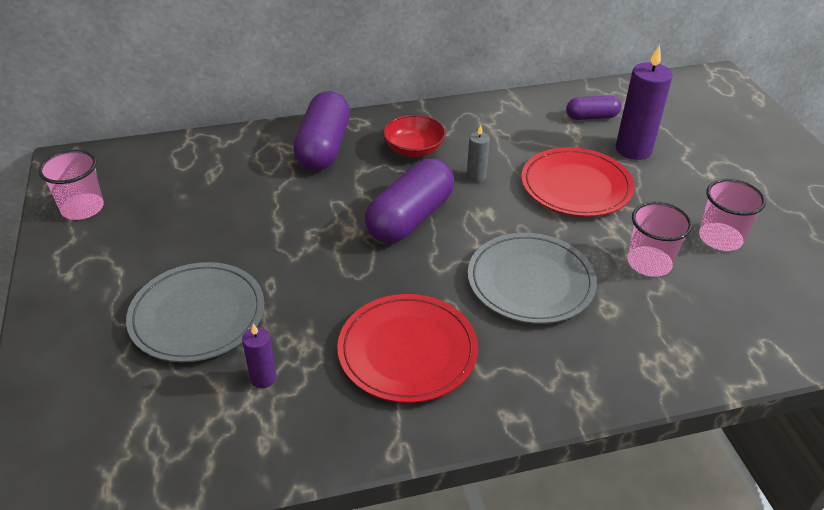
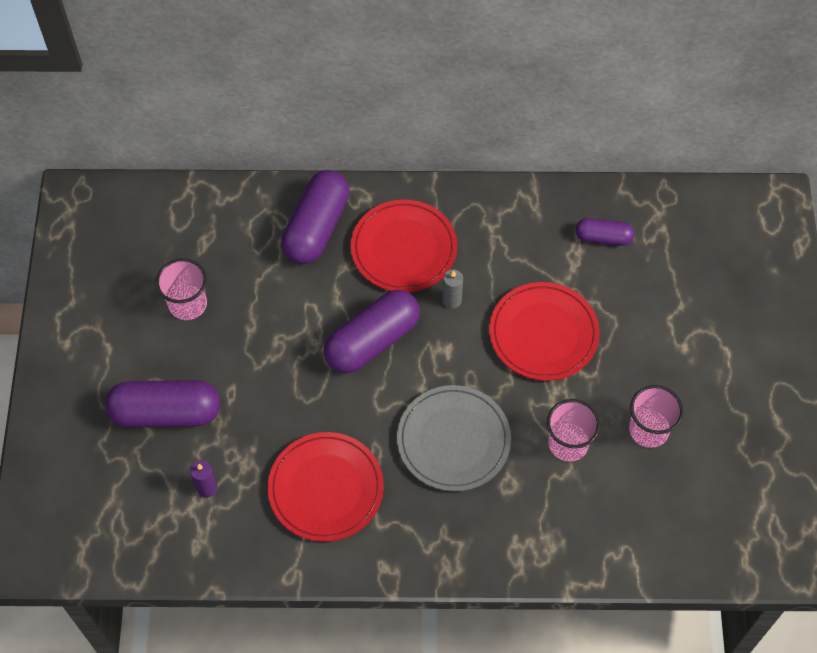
camera: 15 degrees right, 20 degrees up
pink cup [38,150,104,220] -> pink cup moved to [156,258,207,320]
grey plate [126,262,264,362] -> purple capsule [105,380,220,427]
red bowl [383,115,446,157] -> red plate [351,200,457,292]
purple candle [616,45,673,160] -> none

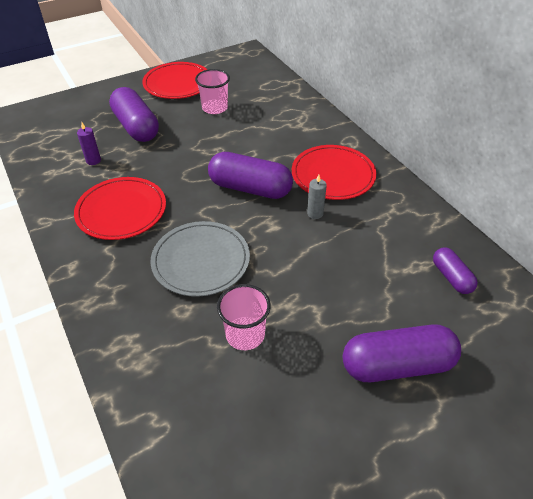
camera: 60 degrees right, 15 degrees down
purple capsule [281,170,350,264] -> purple capsule moved to [343,324,461,382]
red plate [489,282,600,381] -> red plate moved to [142,62,208,99]
pink cup [629,385,683,448] -> none

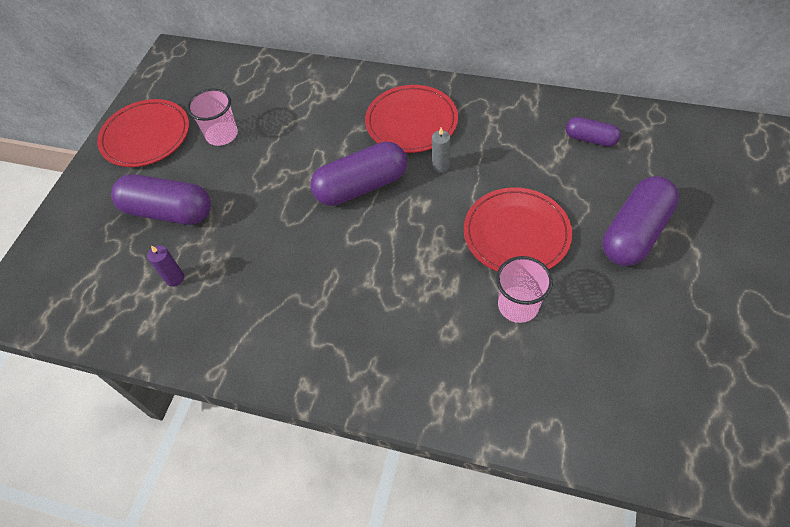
camera: 40 degrees left, 10 degrees up
red plate [74,177,166,240] -> red plate moved to [464,187,572,272]
grey plate [150,221,250,297] -> none

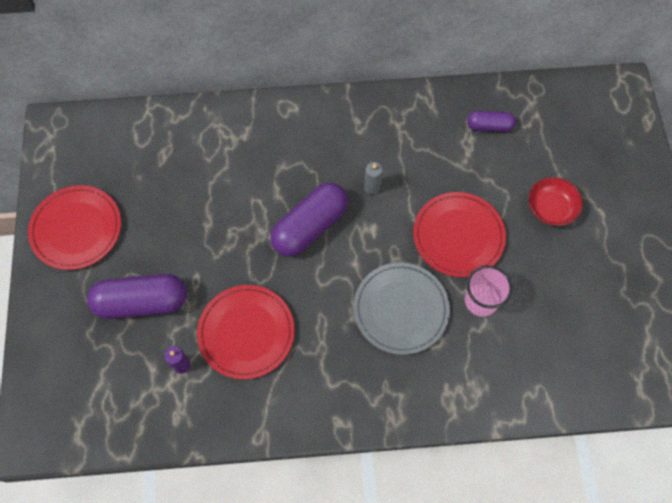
camera: 25 degrees left, 10 degrees up
pink cup [187,88,238,146] -> none
red plate [365,85,458,153] -> red plate moved to [197,285,295,379]
purple capsule [602,176,679,266] -> red bowl [528,177,583,226]
none -> grey plate [353,263,450,355]

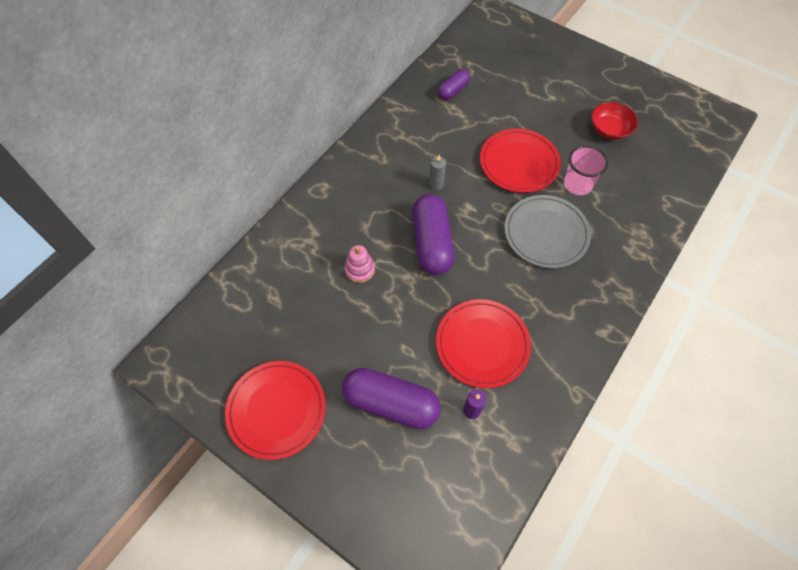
camera: 50 degrees left, 5 degrees down
purple capsule [87,274,187,319] -> purple capsule turned 75 degrees clockwise [342,368,441,429]
red bowl [528,177,583,226] -> red bowl moved to [591,102,638,140]
none -> pink stacking toy [345,245,375,283]

